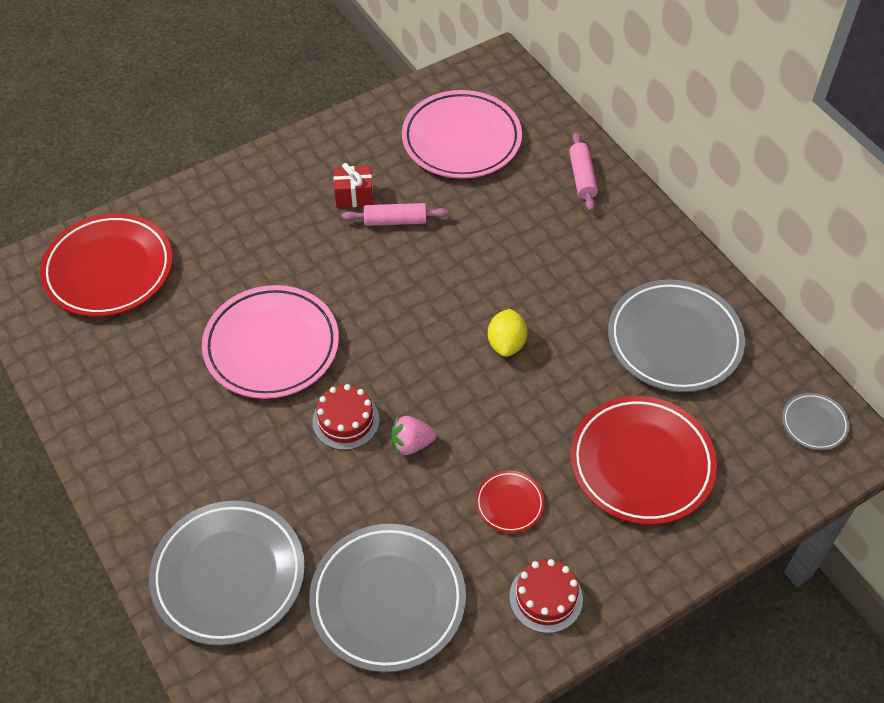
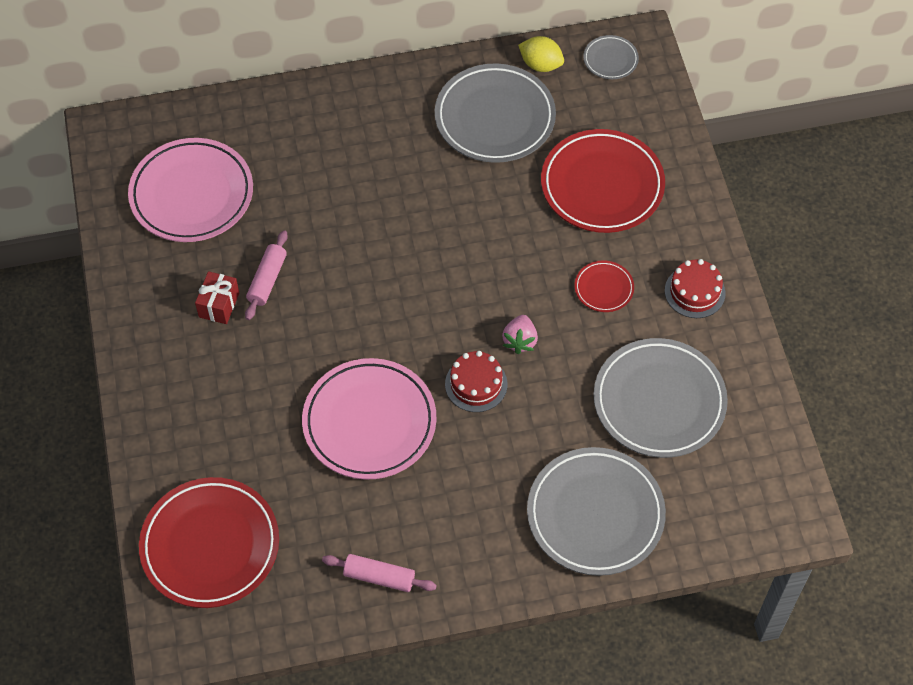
camera: 70 degrees left, 5 degrees up
yellow lemon [488,309,528,357] -> yellow lemon moved to [518,36,564,72]
pink rolling pin [569,132,598,211] -> pink rolling pin moved to [322,554,437,592]

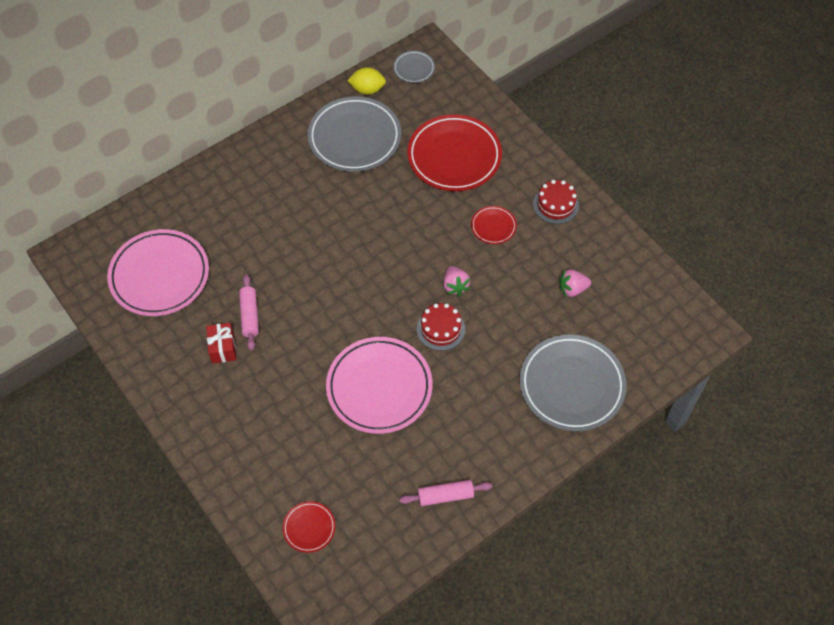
camera: 25 degrees left, 0 degrees up
red plate [139,477,279,608] -> red plate [283,501,336,553], size x0.47
grey plate [594,338,728,458] -> pink strawberry [559,269,591,298]

